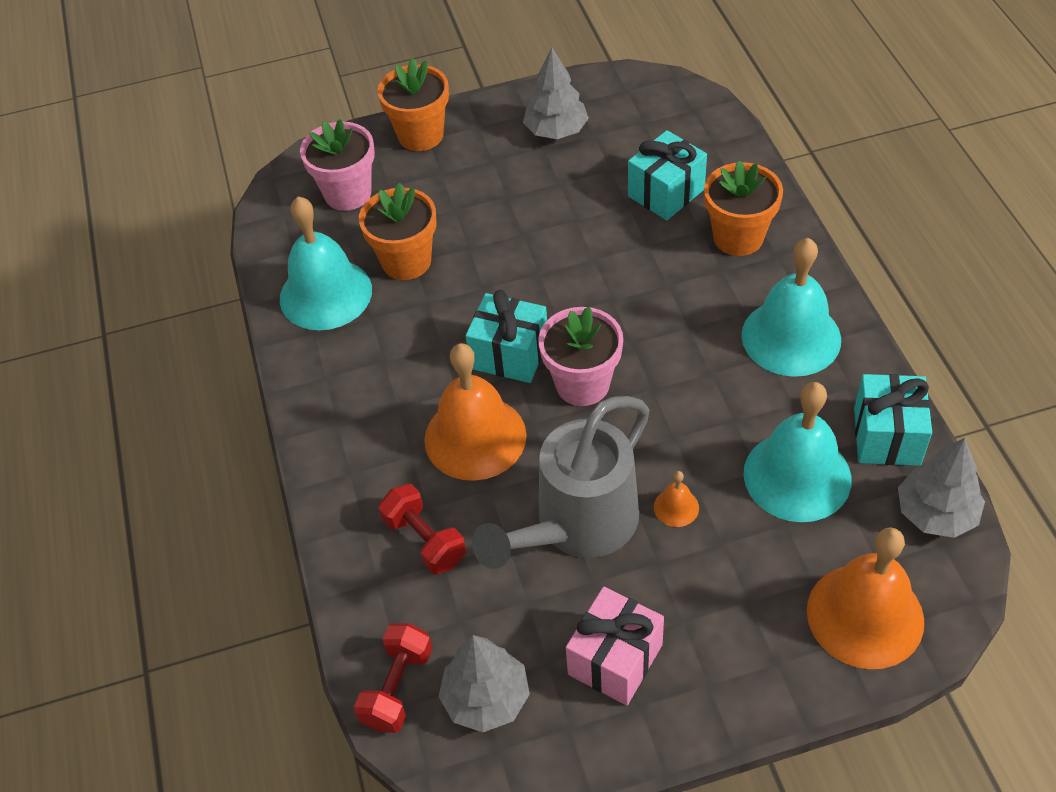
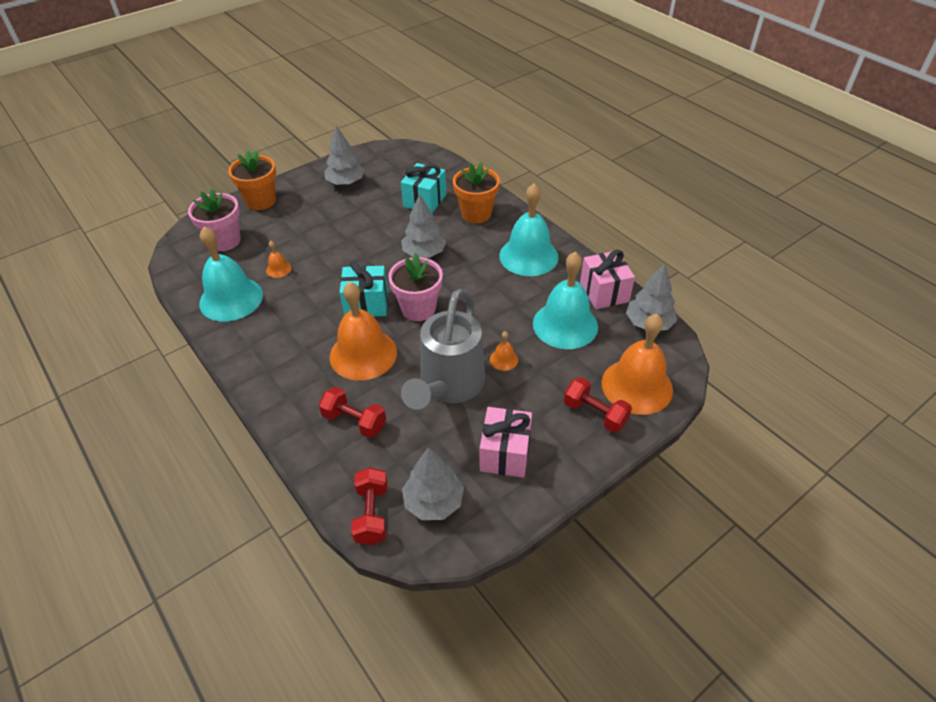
camera: 25 degrees left, 5 degrees down
orange flower pot [359,183,437,280] -> orange bell [266,241,292,278]
turquoise gift [854,374,932,466] -> pink gift [580,250,635,309]
none -> grey tree [401,194,446,258]
none -> red dumbbell [564,377,632,433]

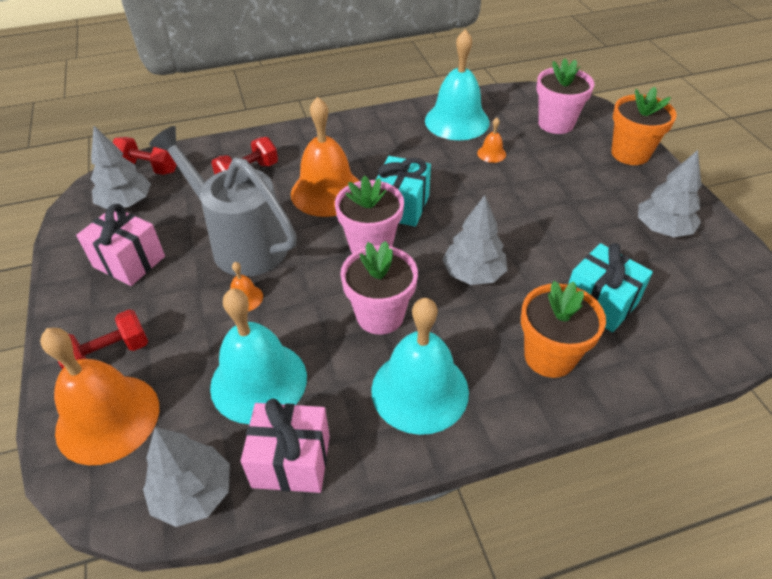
camera: 110 degrees right, 0 degrees up
none -> pink flower pot [340,241,418,335]

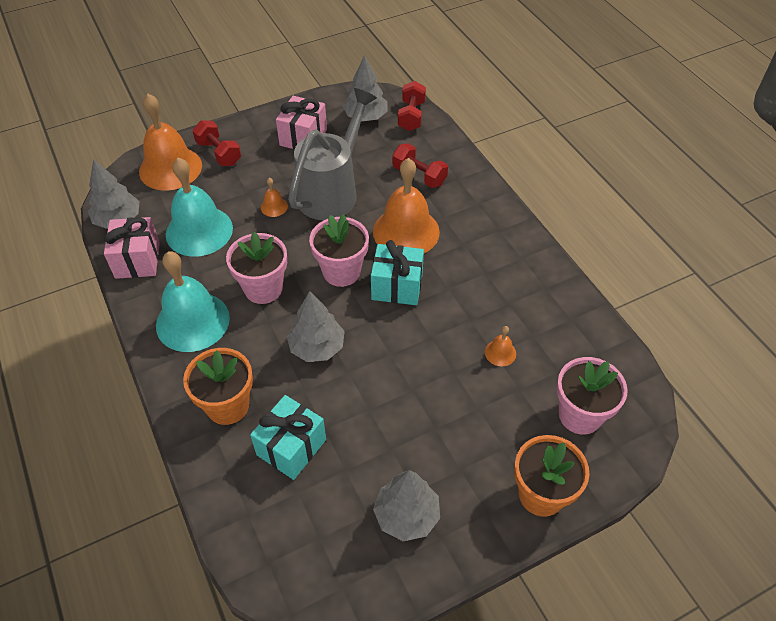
camera: 80 degrees right, 5 degrees up
turquoise bell [425,29,490,140] -> none

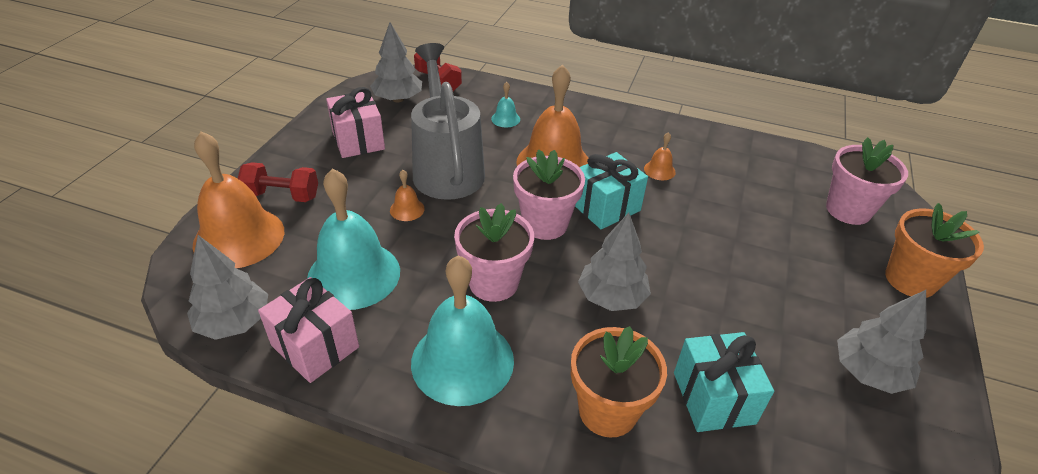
camera: 45 degrees left, 10 degrees down
red dumbbell [392,143,448,188] -> turquoise bell [491,82,520,127]
orange bell [485,326,516,366] -> orange bell moved to [644,132,676,180]

